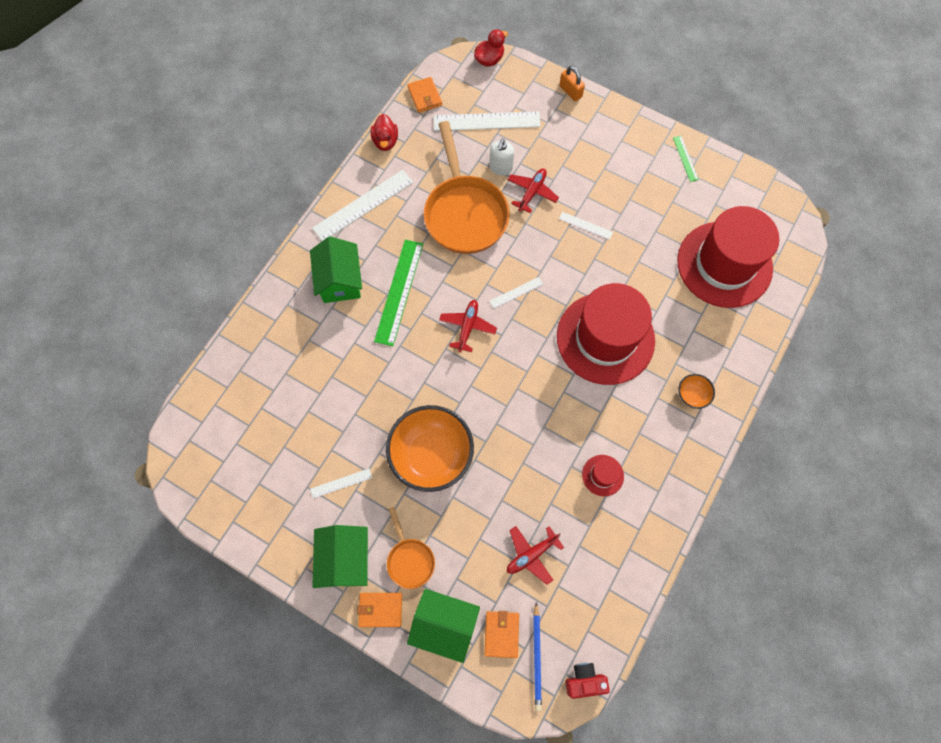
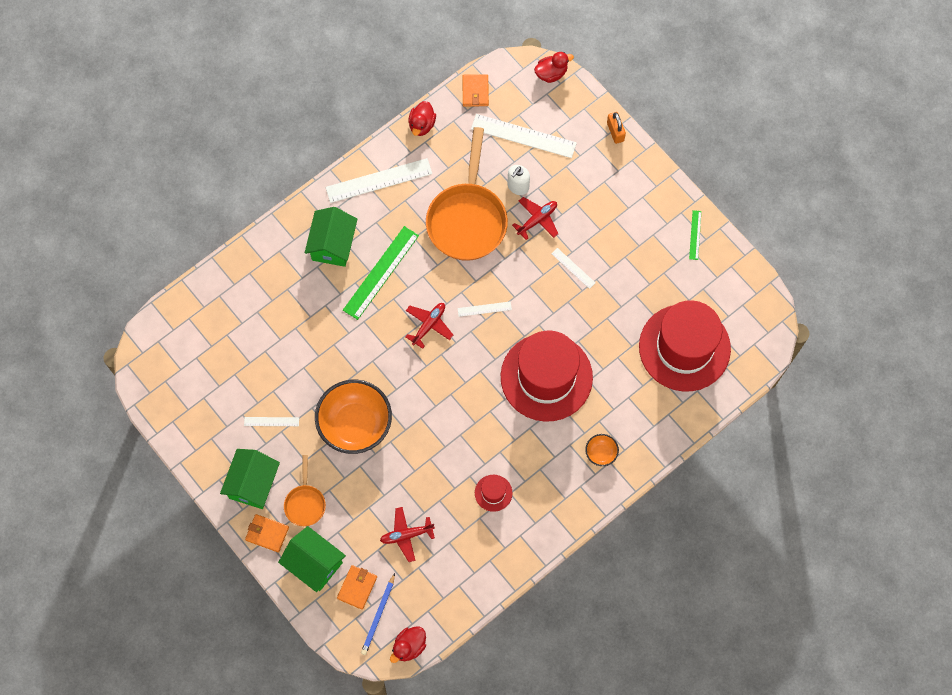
camera: 20 degrees right, 0 degrees up
red camera [565,663,610,699] -> red duck [390,626,426,663]

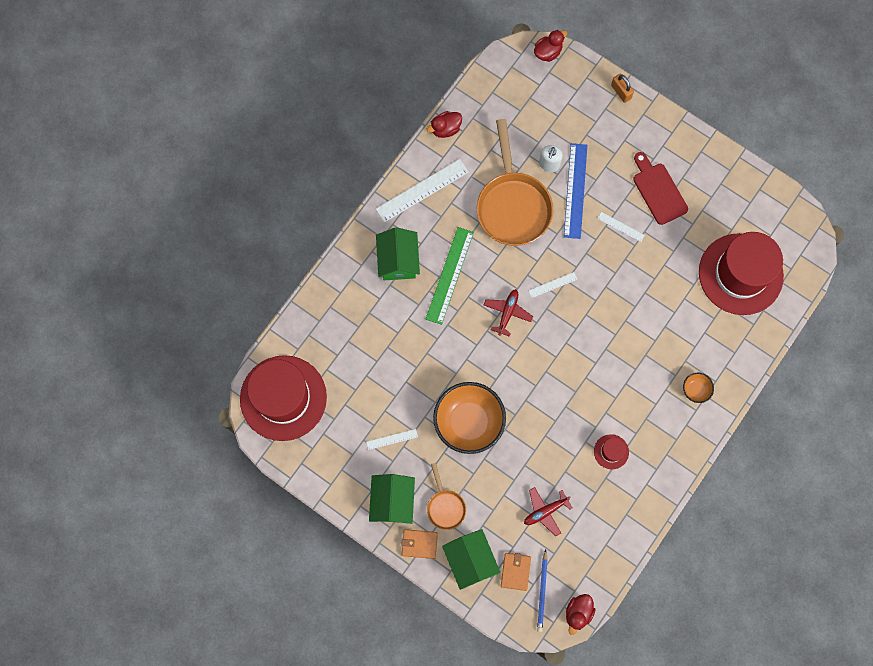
camera: 15 degrees left, 5 degrees up
green house [278,526,346,592] -> green house turned 45 degrees clockwise [442,529,500,590]
red duck [408,101,436,136] -> red duck turned 60 degrees clockwise [427,111,462,138]
orange wallet [462,74,489,107] -> none
white ruler [471,114,577,158] -> none
red hat [501,331,593,422] -> red hat moved to [240,355,327,441]
red plane [512,197,558,240] -> blue ruler [564,143,587,239]
green ruler [689,210,702,260] -> none
none -> red cutting board [633,152,688,225]

